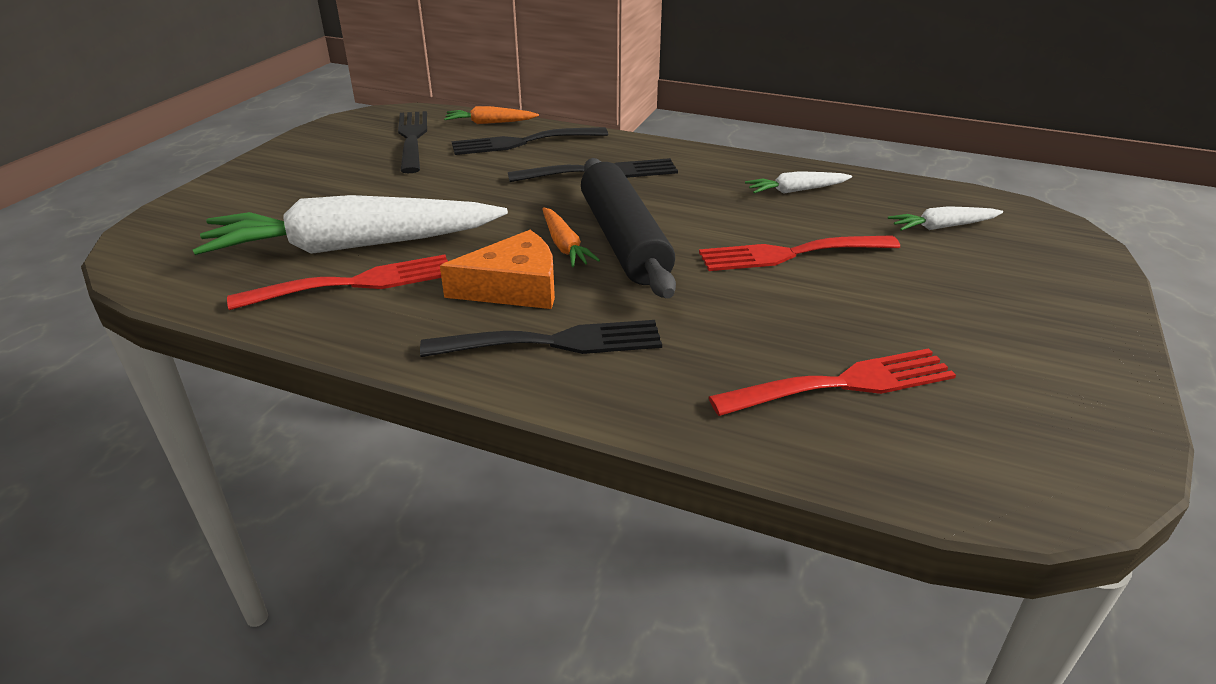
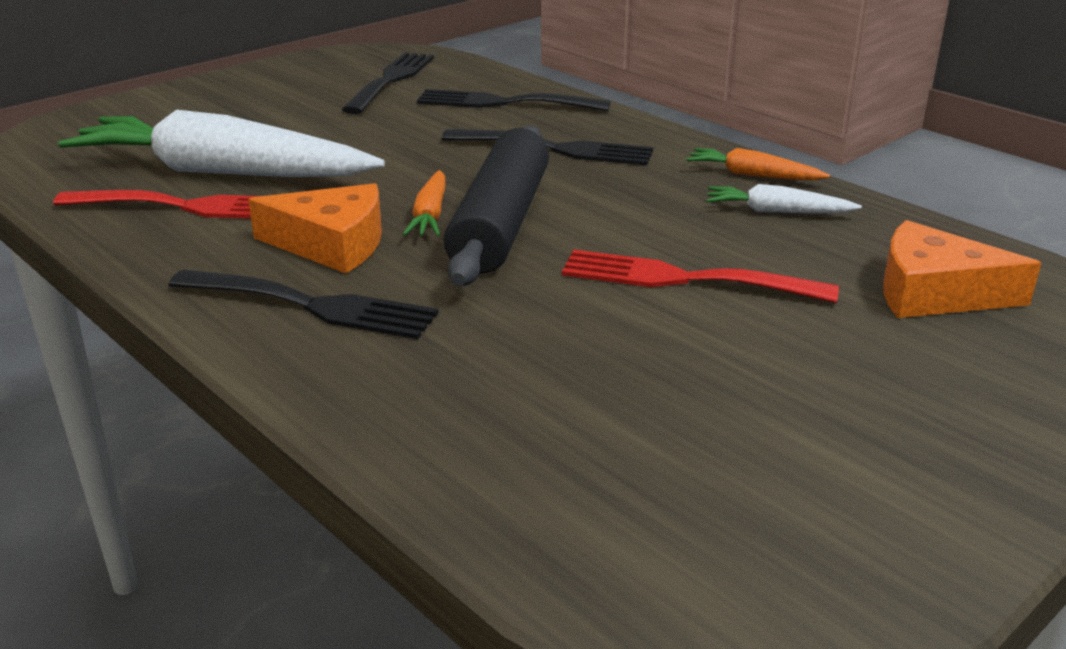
camera: 25 degrees right, 5 degrees down
orange carrot [444,106,539,124] -> orange carrot moved to [686,148,830,180]
red fork [709,348,956,416] -> none
white carrot [888,206,1003,231] -> orange cheese [883,220,1041,318]

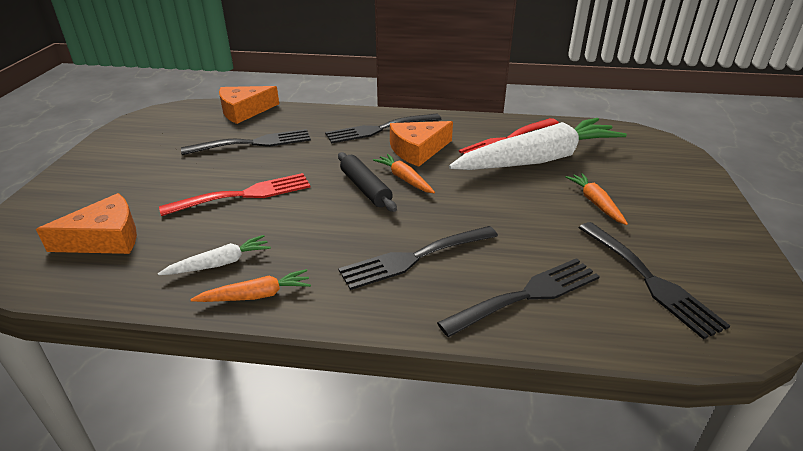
camera: 140 degrees right, 5 degrees up
black rolling pin [444,125,549,286] -> black rolling pin [338,152,397,212], size x0.59
none -> black fork [181,129,311,155]
none -> orange cheese [219,86,279,124]
none -> orange carrot [565,173,628,225]

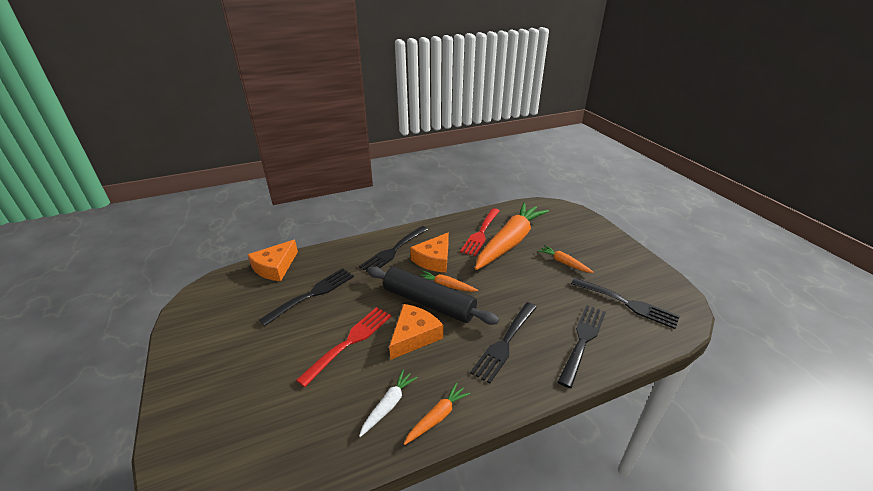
camera: 30 degrees left, 0 degrees up
orange cheese [36,193,137,254] -> orange cheese moved to [389,304,443,360]
black rolling pin [338,152,397,212] -> black rolling pin [367,267,499,325], size x1.68
white carrot [449,118,627,170] -> orange carrot [475,203,549,270]

